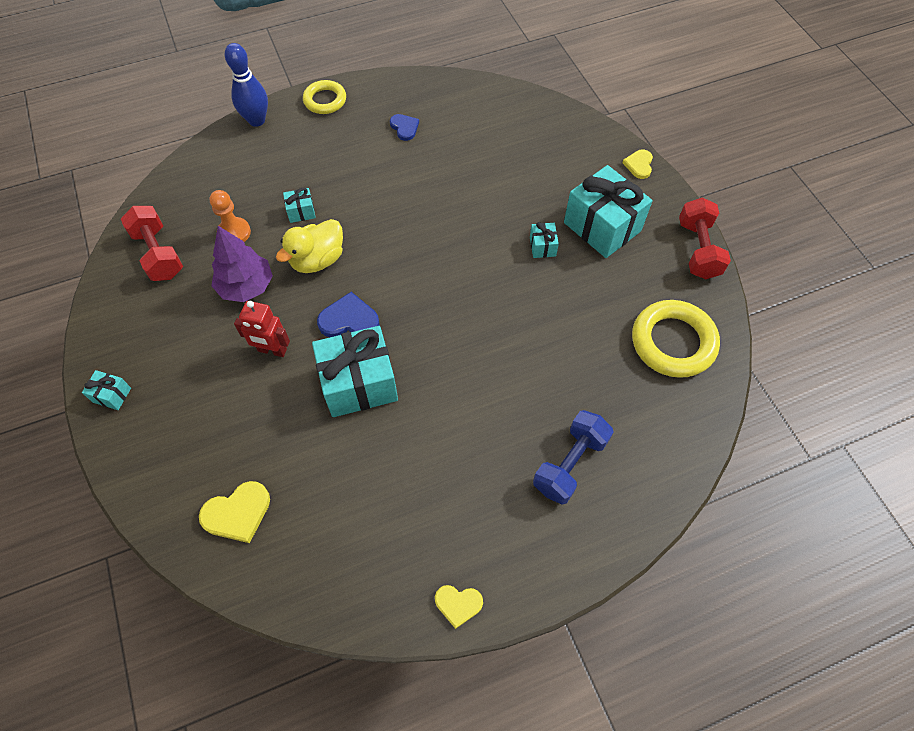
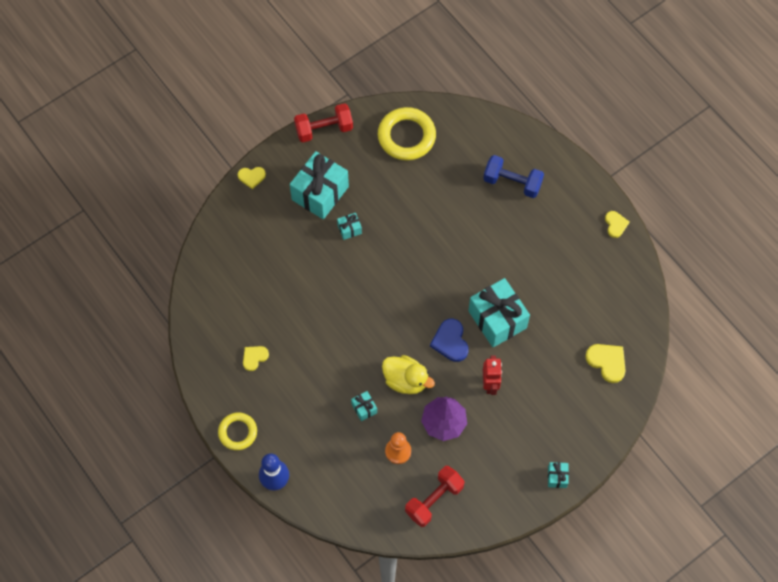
camera: 105 degrees left, 5 degrees up
blue heart [390,114,419,141] -> yellow heart [243,346,269,371]

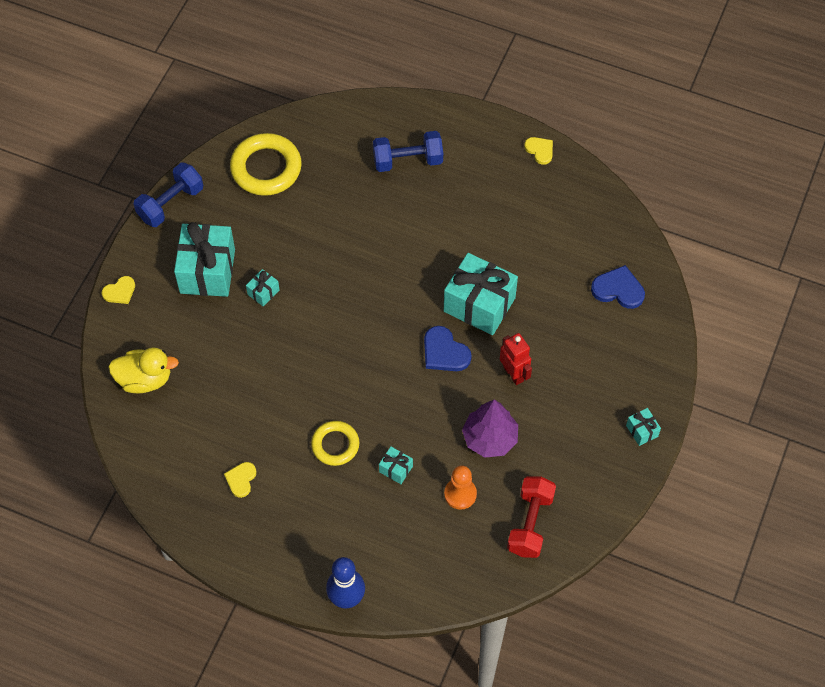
camera: 30 degrees left, 5 degrees down
yellow ring [218,412,257,450] -> yellow ring moved to [311,421,359,466]
red dumbbell [294,103,353,142] -> blue dumbbell [134,163,203,227]
yellow duck [382,355,435,394] -> yellow duck moved to [108,347,179,393]
yellow heart [585,344,626,383] -> blue heart [591,265,645,309]

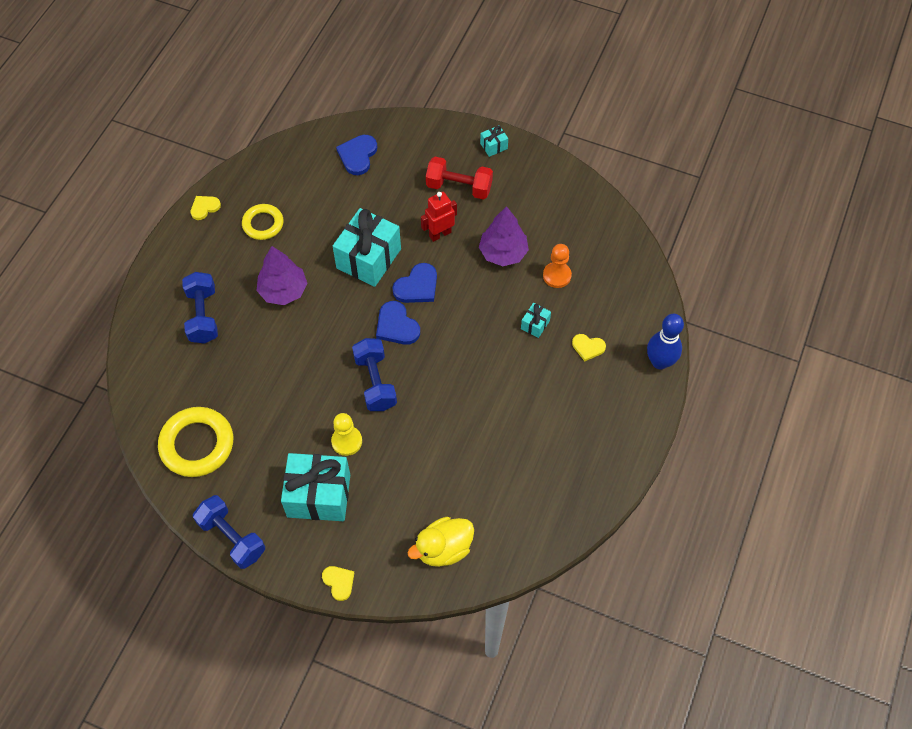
camera: 90 degrees left, 0 degrees up
yellow duck [108,347,179,393] -> yellow duck turned 120 degrees counterclockwise [407,517,474,567]
yellow heart [224,462,257,498] -> yellow heart moved to [572,334,606,361]
turquoise gift [246,269,280,307] -> yellow pawn [331,413,362,456]
yellow ring [311,421,359,466] -> yellow ring moved to [242,204,284,240]
red dumbbell [507,476,556,558] -> red dumbbell moved to [426,157,493,200]
none -> purple tree [256,246,307,305]
none -> blue dumbbell [352,338,397,411]
none -> blue heart [376,301,420,345]

